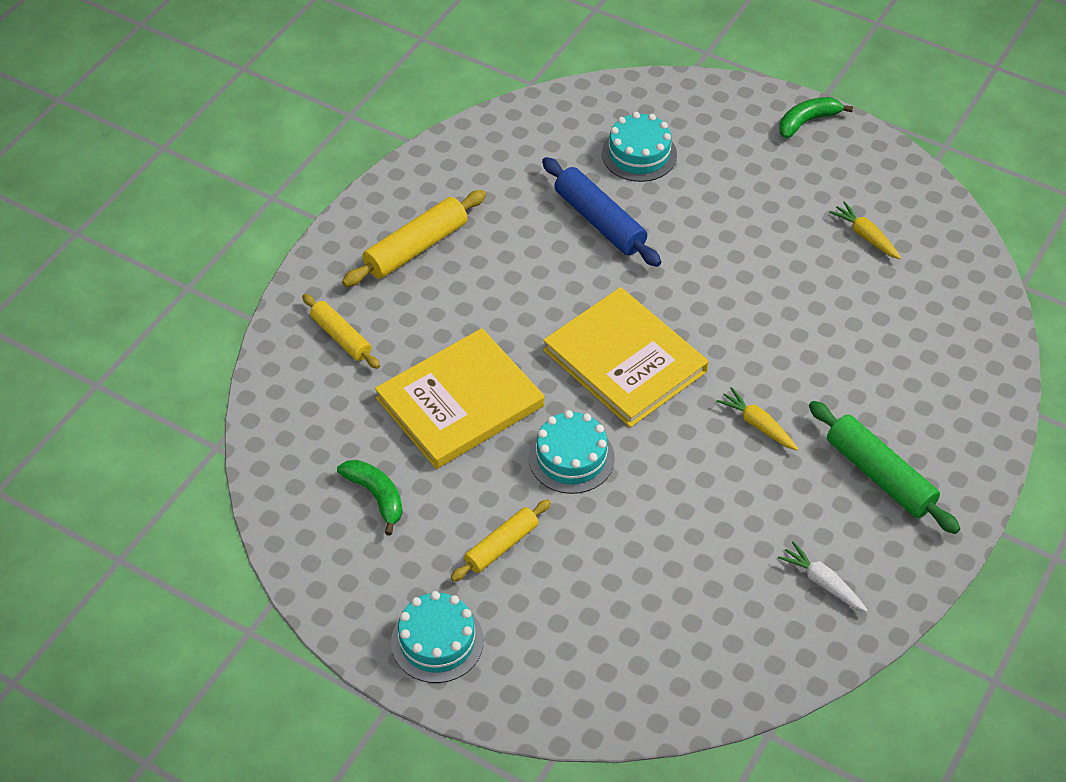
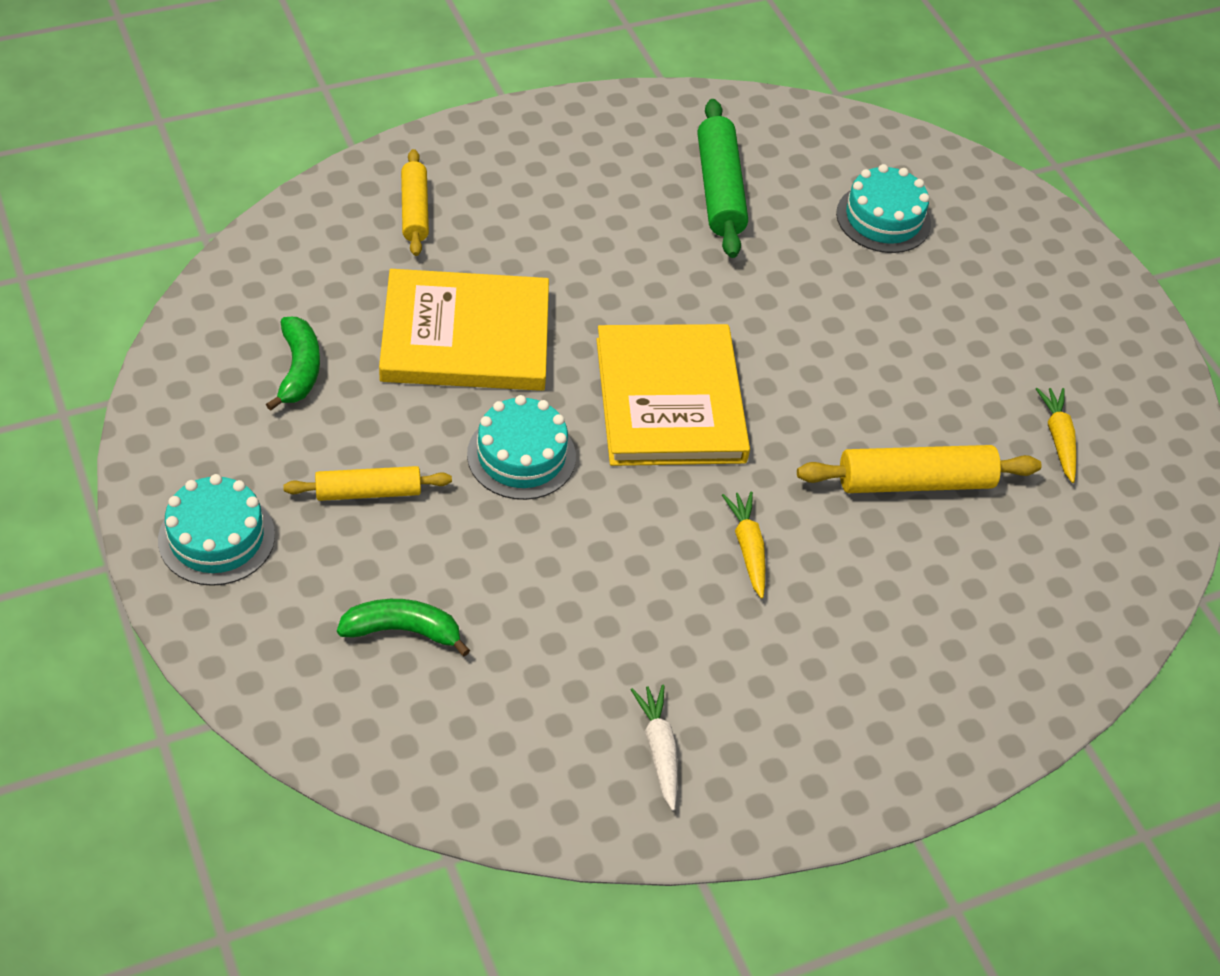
camera: 30 degrees right, 0 degrees up
yellow rolling pin [342,190,486,287] -> yellow rolling pin moved to [797,445,1042,493]
blue rolling pin [542,157,661,267] -> none
green banana [779,97,853,139] -> green banana moved to [337,599,470,656]
green rolling pin [809,401,961,534] -> green rolling pin moved to [698,99,748,258]

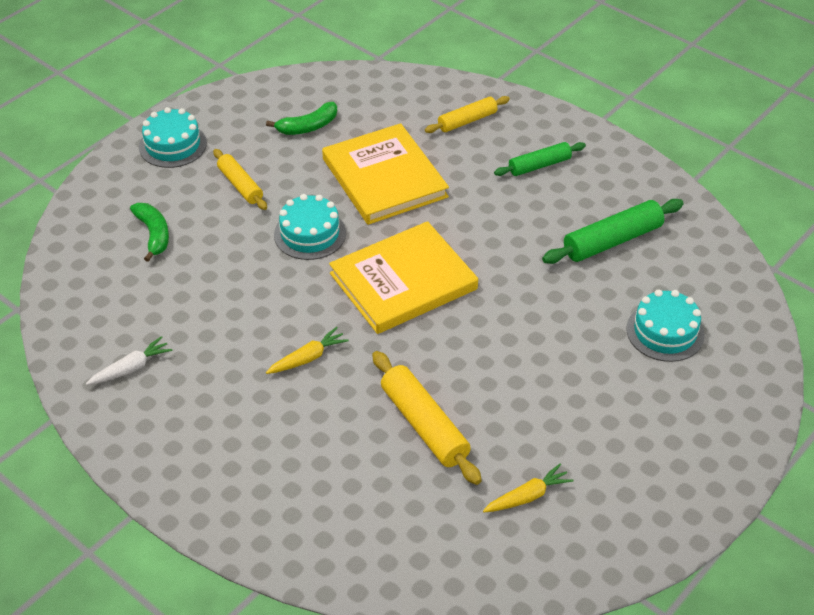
camera: 70 degrees right, 5 degrees down
none -> green rolling pin [494,142,586,176]

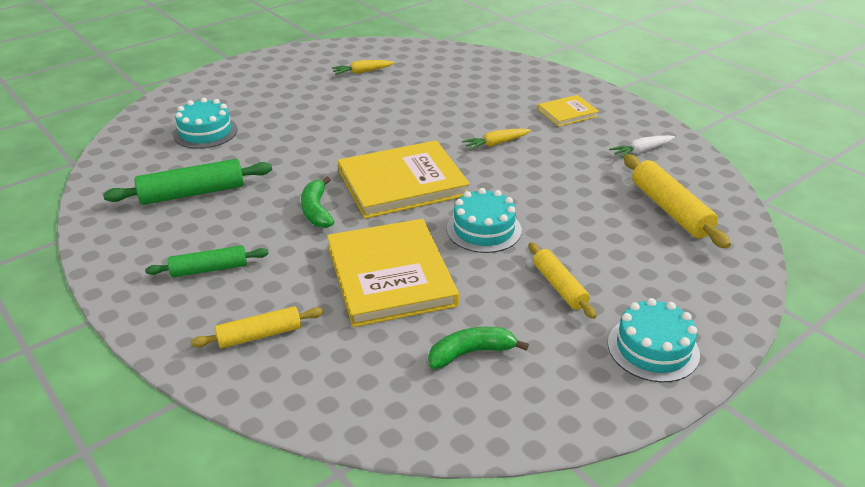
camera: 170 degrees left, 10 degrees down
green banana [130,203,169,262] -> green banana moved to [301,177,334,228]
yellow rolling pin [372,351,482,485] -> yellow rolling pin moved to [624,154,731,249]
none -> yellow book [538,95,599,127]

